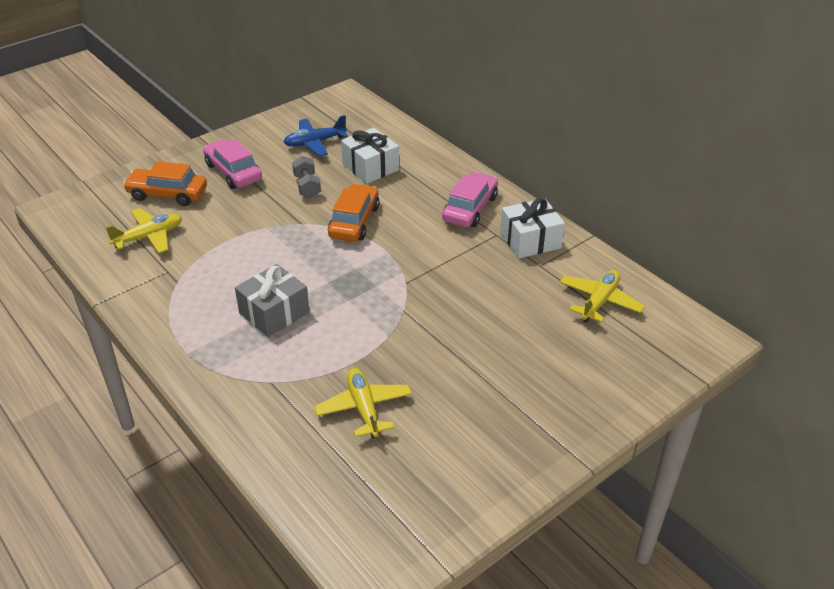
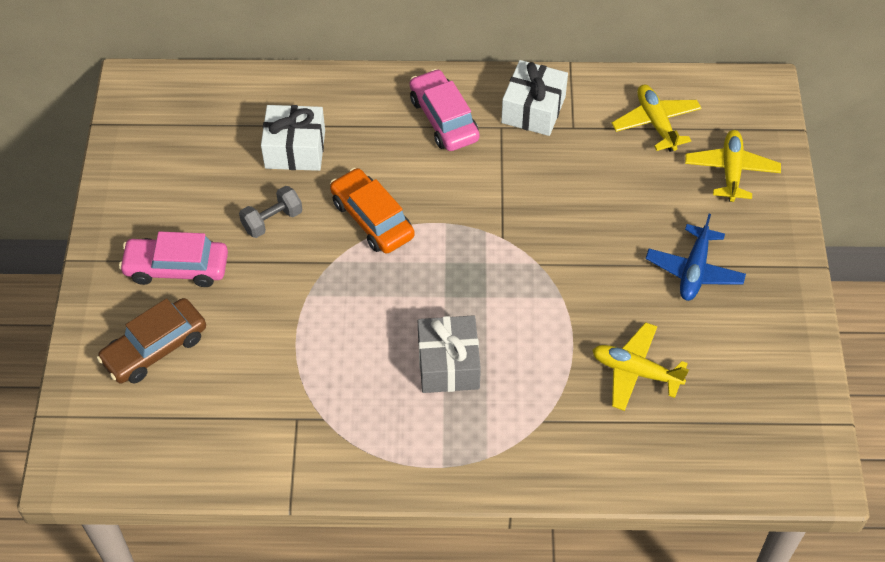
camera: 50 degrees left, 15 degrees up
yellow plane [105,208,182,253] -> yellow plane moved to [685,130,781,202]
orange car [123,161,207,206] -> brown car [97,298,206,384]
blue plane [284,115,348,156] -> blue plane moved to [646,214,746,301]
grey dumbbell [292,156,321,198] -> grey dumbbell turned 60 degrees counterclockwise [239,186,303,238]

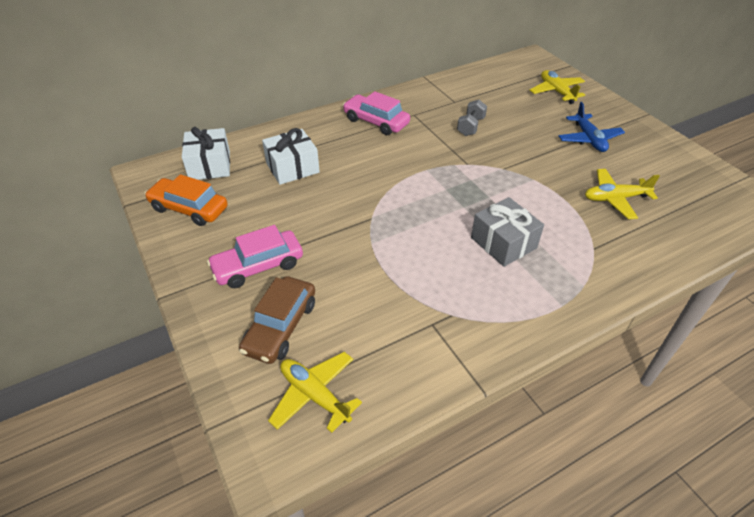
camera: 30 degrees left, 10 degrees down
grey dumbbell [239,186,303,238] -> grey dumbbell moved to [457,100,487,136]
orange car [330,168,415,254] -> orange car moved to [145,174,228,226]
white gift [501,60,568,136] -> white gift moved to [182,127,230,180]
yellow plane [612,84,702,152] -> yellow plane moved to [268,352,362,433]

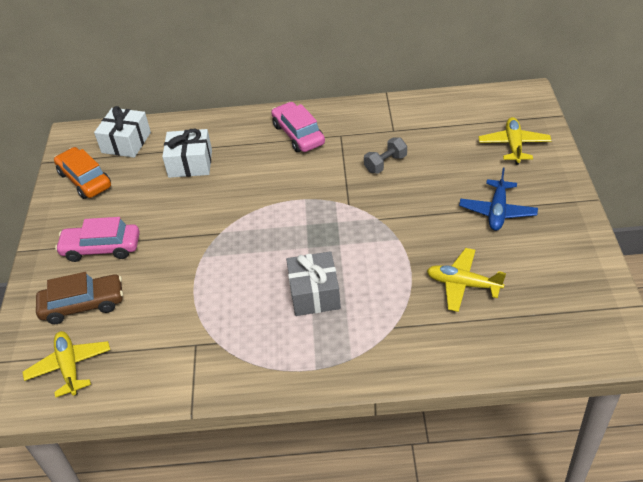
camera: 30 degrees right, 0 degrees up
brown car [239,276,315,364] -> brown car turned 150 degrees counterclockwise [36,272,123,324]

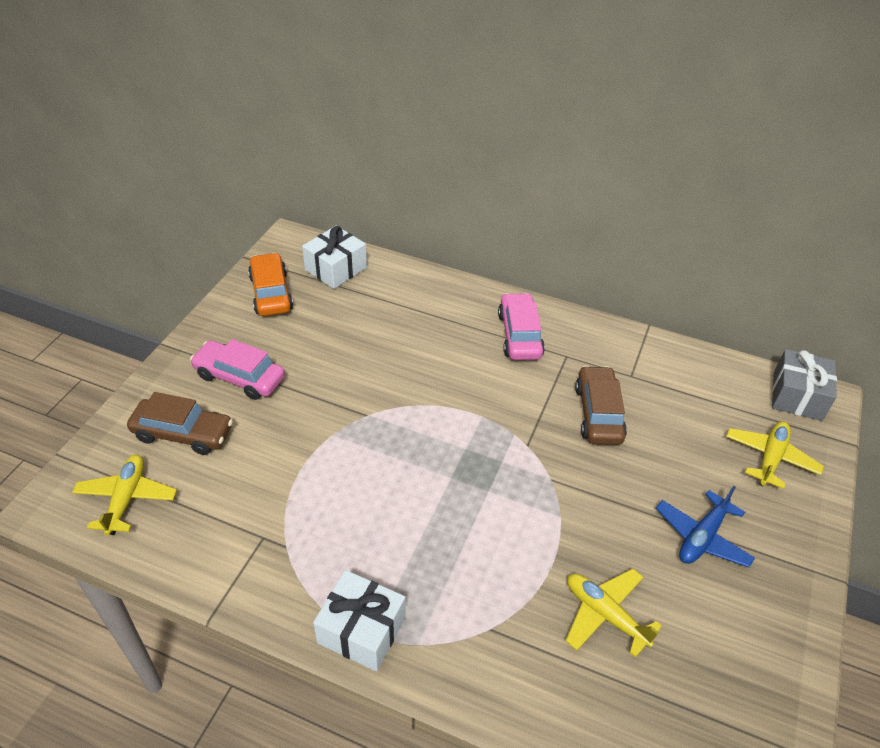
camera: 20 degrees right, 0 degrees up
white gift [162,129,212,178] -> white gift moved to [313,570,406,671]
grey gift [286,251,341,316] -> grey gift moved to [772,349,837,421]
grey dumbbell [364,137,407,174] -> brown car [575,366,627,445]

